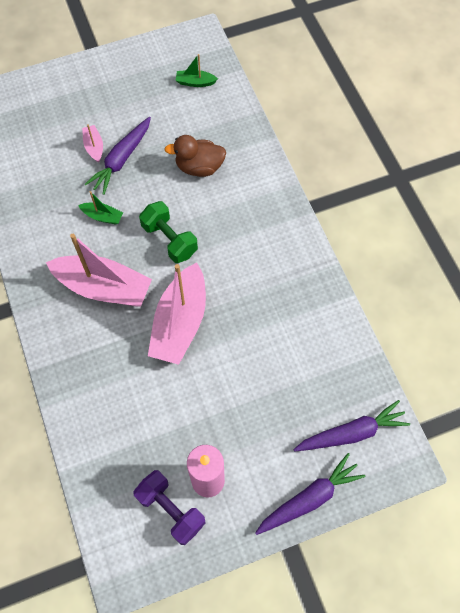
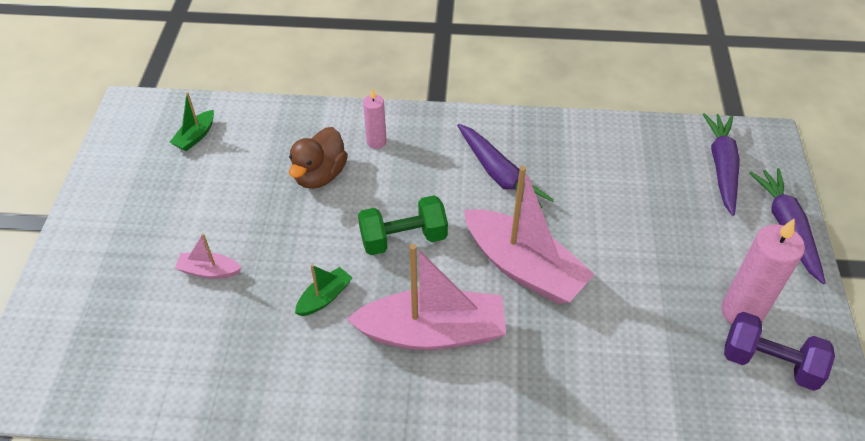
camera: 65 degrees left, 15 degrees down
pink boat [46,234,152,307] -> pink boat turned 45 degrees clockwise [347,244,506,350]
purple carrot [85,117,151,195] -> purple carrot moved to [457,124,554,208]
purple dumbbell [133,470,206,545] -> purple dumbbell turned 45 degrees clockwise [724,312,835,391]
none -> pink candle [363,89,387,149]

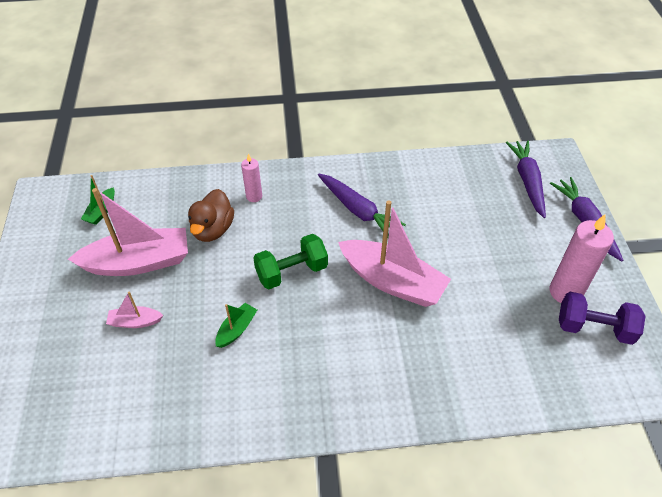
camera: 10 degrees left, 0 degrees up
pink boat [347,244,506,350] -> pink boat moved to [68,188,188,276]

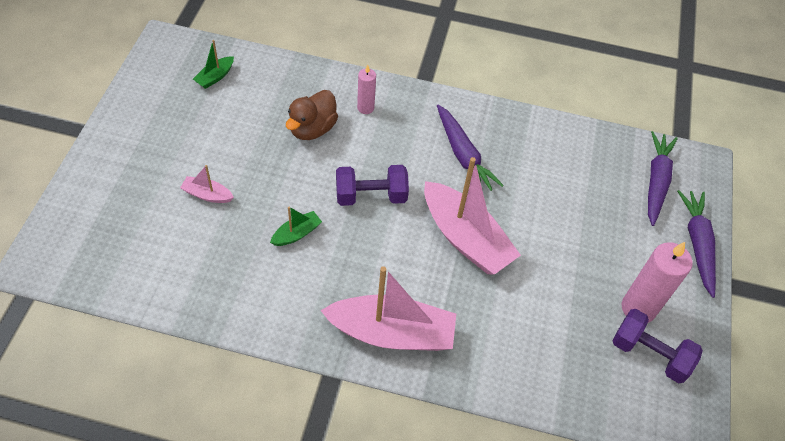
camera: 15 degrees right, 5 degrees up
pink boat [68,188,188,276] -> pink boat moved to [321,266,456,351]
green dumbbell [253,234,328,289] -> purple dumbbell [336,165,409,206]

